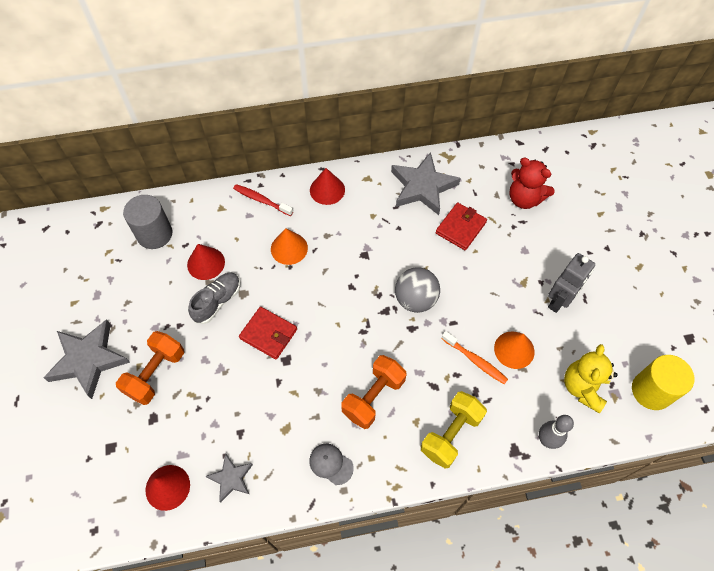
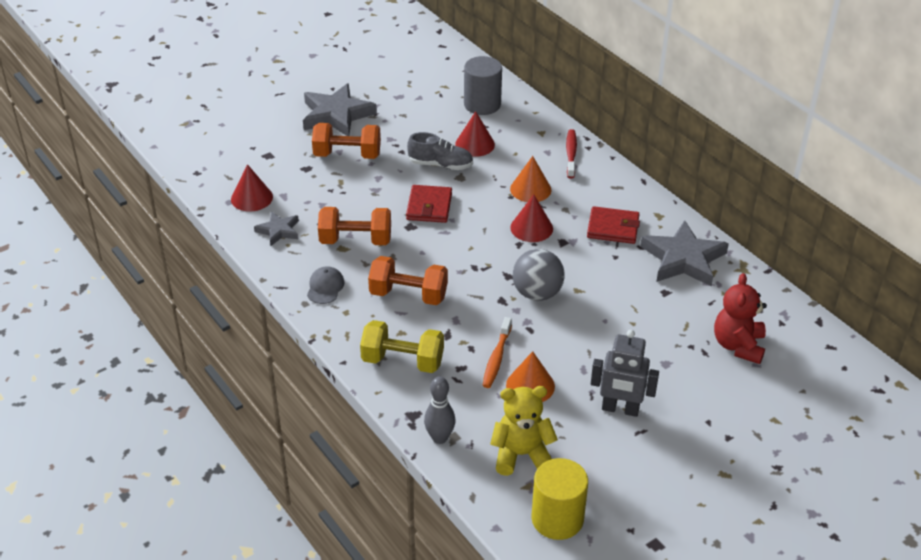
camera: 65 degrees right, 20 degrees down
red cone [310,168,345,205] -> red cone moved to [510,194,553,242]
red wallet [436,202,487,250] -> red wallet moved to [587,206,640,244]
none -> orange dumbbell [318,207,391,245]

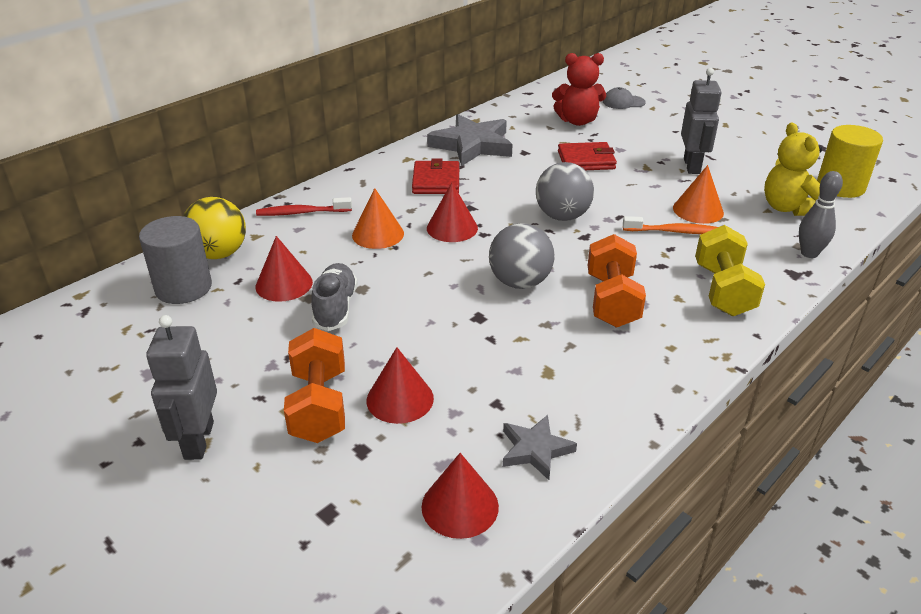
camera: 100 degrees left, 5 degrees down
grey star [303,83,377,136] -> grey robot [146,315,217,460]
grey cap [307,266,345,304] -> grey cap moved to [603,87,646,109]
orange dumbbell [318,207,391,245] -> none
red wallet [406,185,452,223] -> red wallet moved to [558,142,617,170]
none -> yellow ball [183,197,246,259]
none -> red cone [366,347,434,424]
none -> grey ball [489,223,554,289]

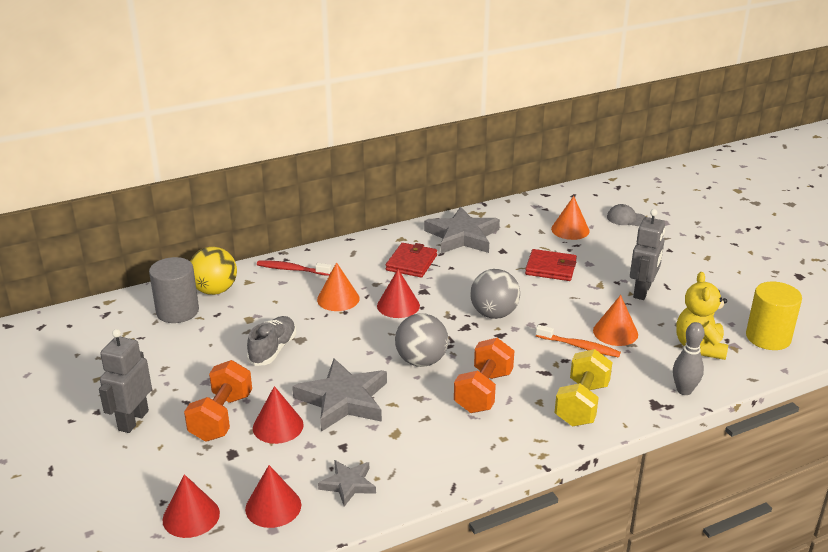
camera: 20 degrees right, 5 degrees down
red cone [255,236,313,302] -> red cone moved to [163,474,220,538]
red teddy bear [552,53,606,126] -> orange cone [551,196,590,240]
none -> grey star [292,359,387,432]

